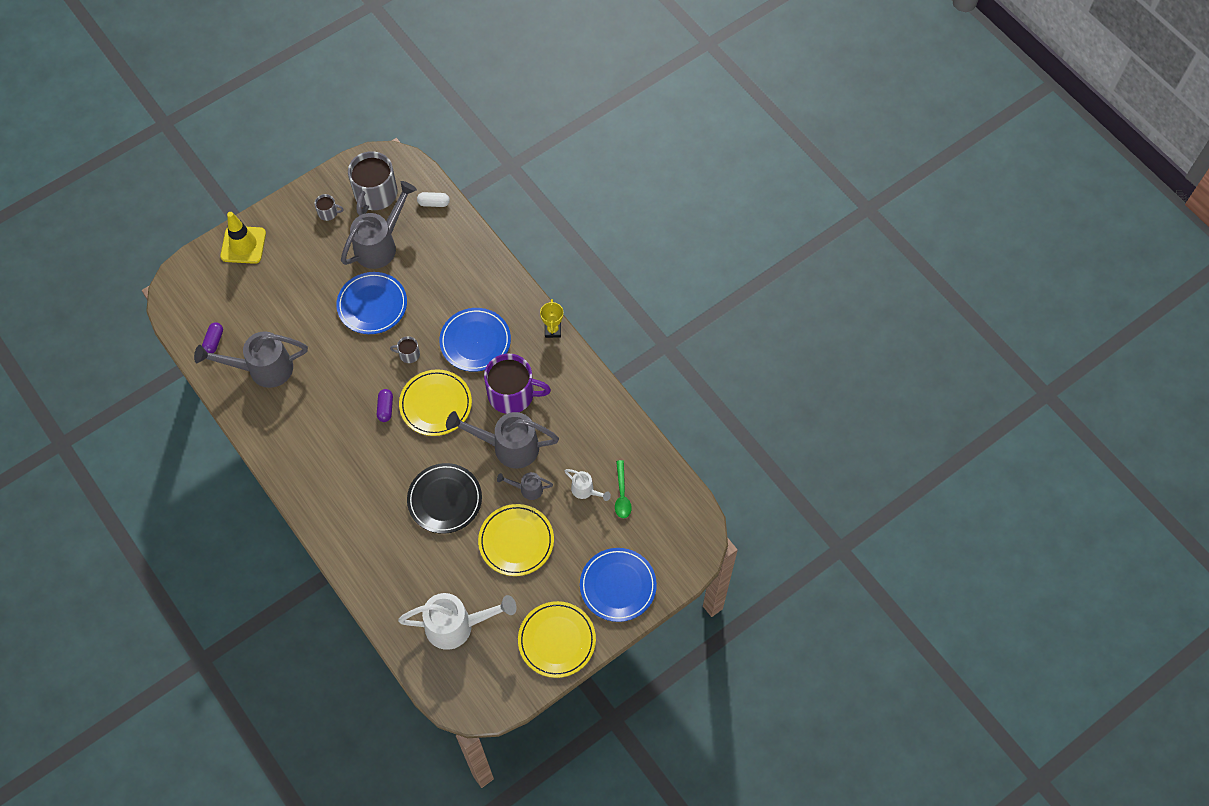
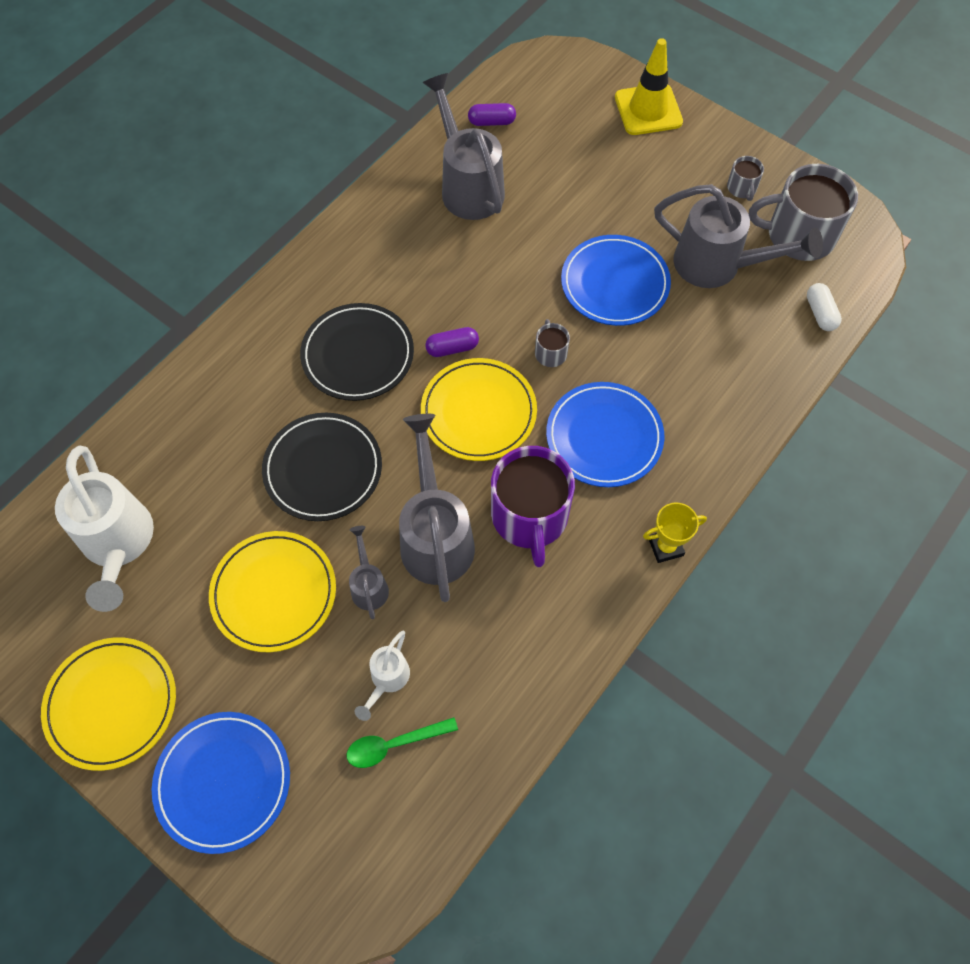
camera: 75 degrees right, 0 degrees up
none -> black plate [300,303,414,401]

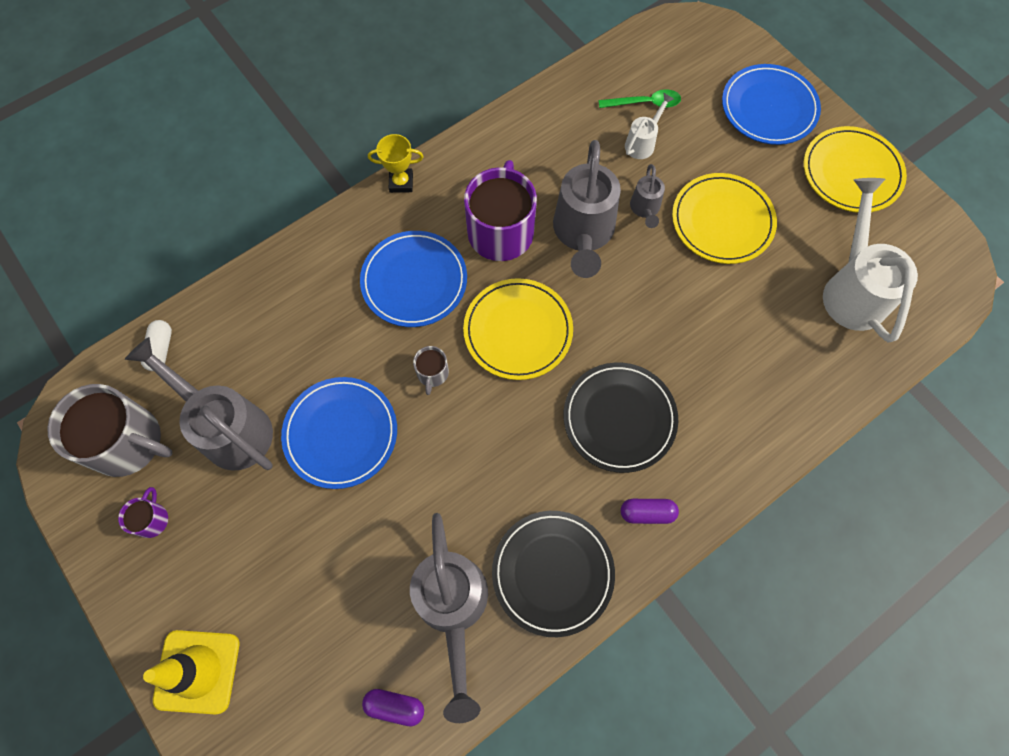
camera: 165 degrees left, 5 degrees up
black plate [262,413,382,521] -> black plate moved to [492,511,615,637]
purple capsule [425,327,479,357] -> purple capsule moved to [621,499,679,524]
grey mug [727,156,764,201] -> purple mug [118,487,168,538]

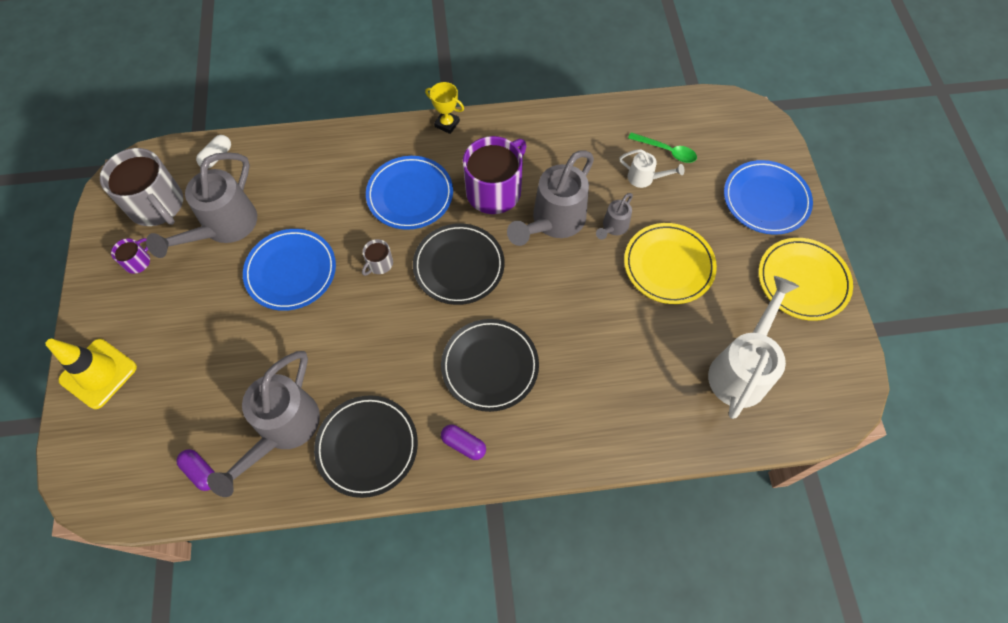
camera: 30 degrees right, 5 degrees down
grey watering can [125,337,273,471] -> grey watering can turned 135 degrees counterclockwise [146,152,257,258]
yellow plate [463,278,573,380] -> black plate [413,223,505,305]
white watering can [625,93,674,159] -> white watering can turned 45 degrees clockwise [619,149,684,188]

